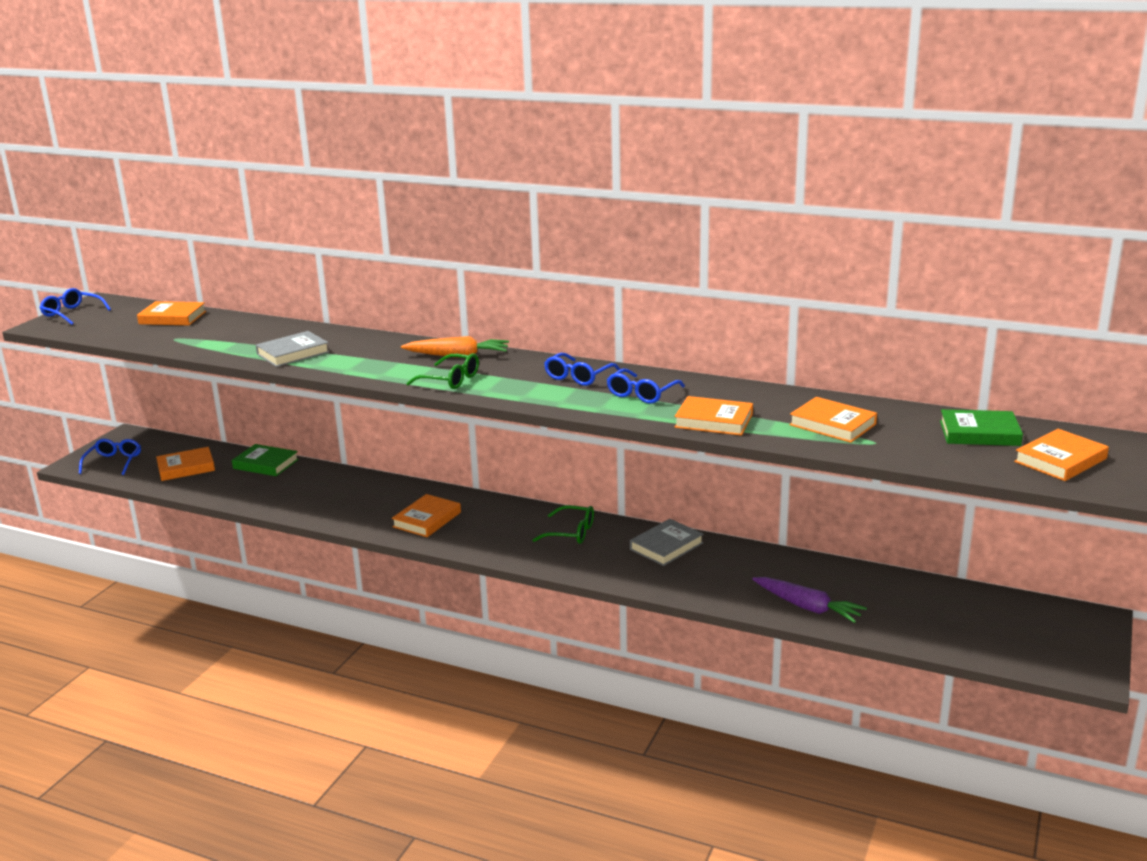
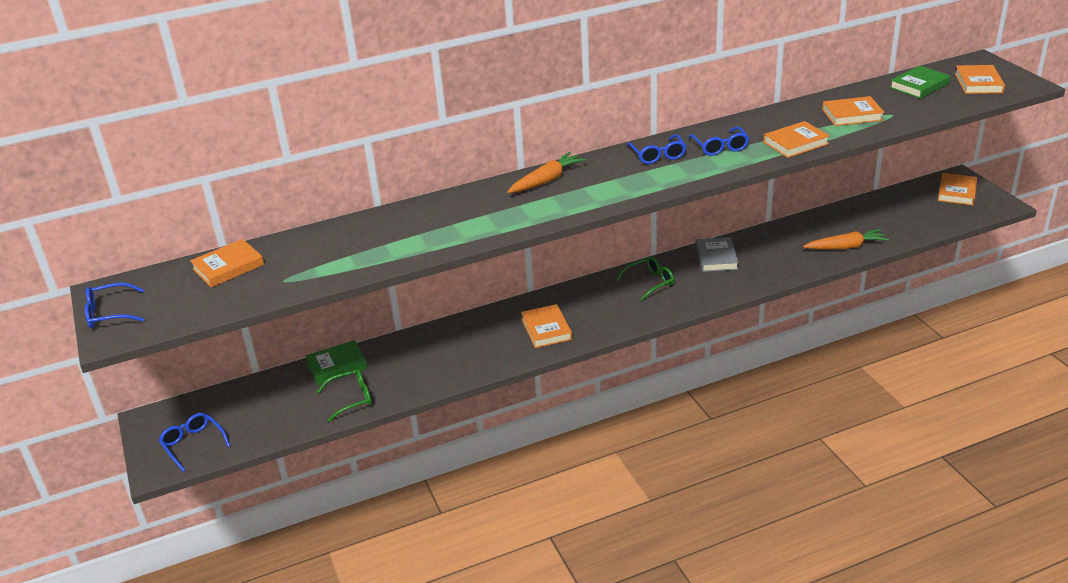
camera: 45 degrees left, 10 degrees up
orange book [156,447,215,481] -> orange book moved to [938,173,977,205]
grey book [256,331,329,367] -> none
green glasses [406,353,479,389] -> green glasses moved to [317,369,372,422]
purple carrot [752,577,867,623] -> orange carrot [803,229,889,250]

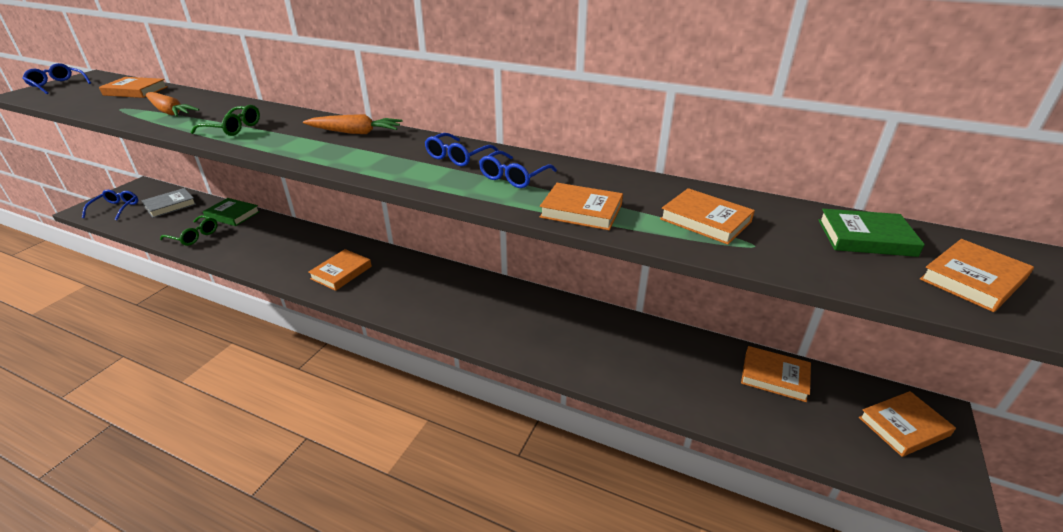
camera: 45 degrees right, 0 degrees up
green glasses [616,256,674,301] -> green glasses moved to [191,105,260,136]
grey book [696,237,739,272] -> grey book moved to [142,188,196,218]
orange carrot [803,229,889,250] -> orange carrot moved to [145,92,199,117]
none -> orange book [741,346,811,402]

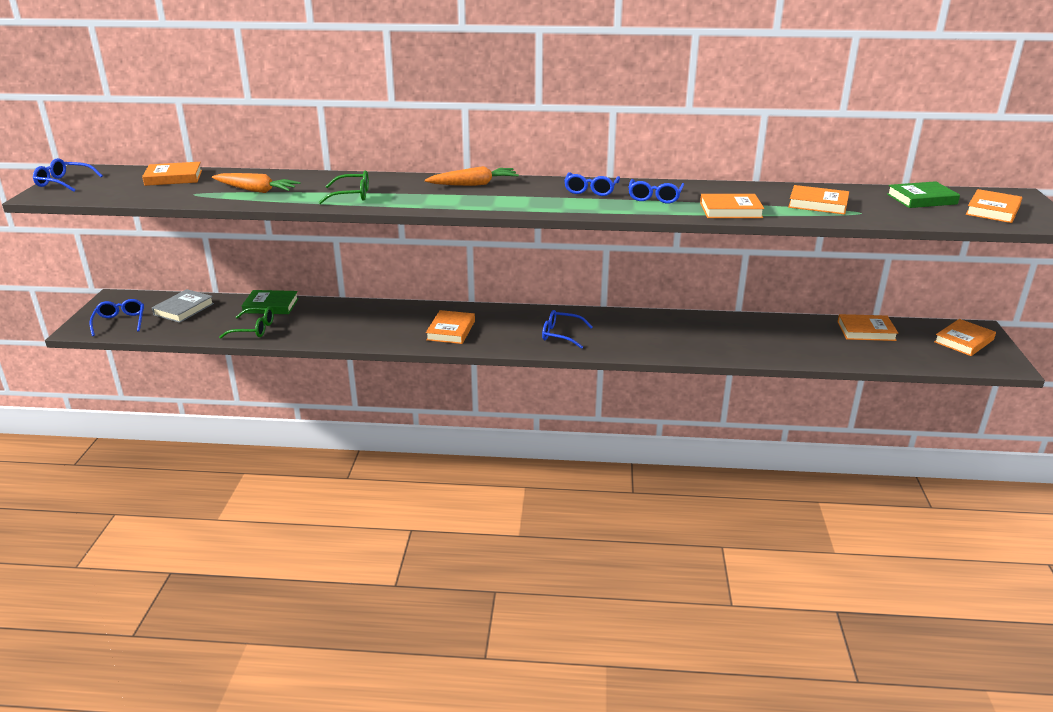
camera: 20 degrees left, 5 degrees down
none -> blue glasses [542,310,592,349]

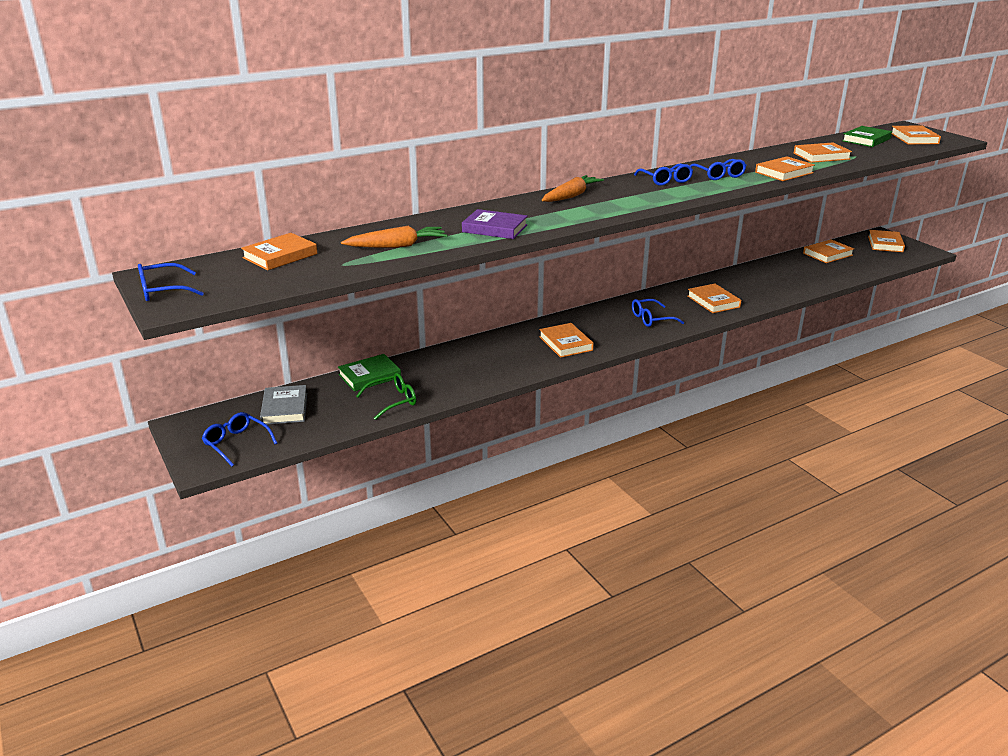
camera: 35 degrees left, 0 degrees up
green glasses [319,170,369,204] -> purple book [462,209,527,239]
none -> orange book [687,284,741,313]

